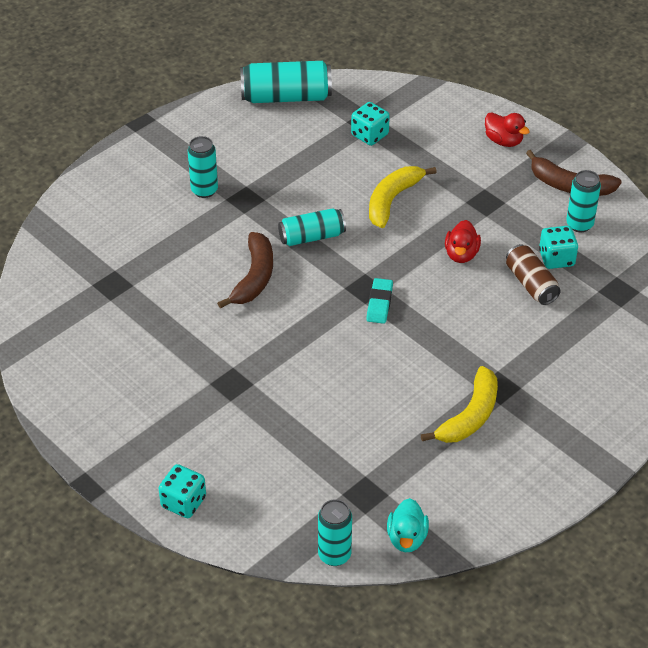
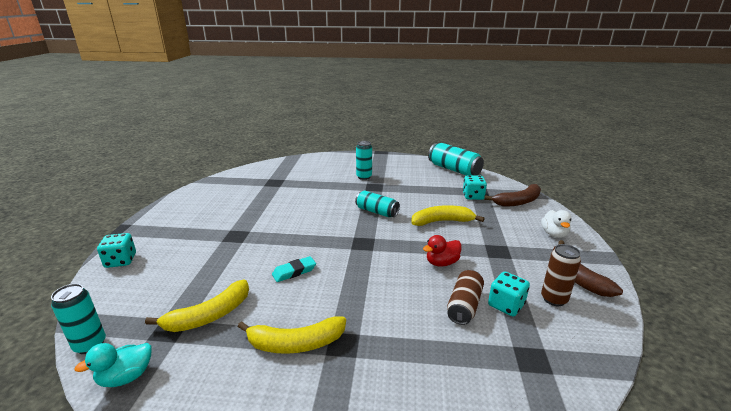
camera: 50 degrees right, 20 degrees down
brown banana [217,232,273,309] -> brown banana moved to [484,184,541,207]
turquoise eraser [366,278,393,324] -> turquoise eraser moved to [272,256,316,282]
red duck [485,113,530,147] -> white duck [541,210,572,238]
turquoise can [566,170,601,233] -> brown can [541,244,581,306]
none -> yellow banana [145,279,249,332]

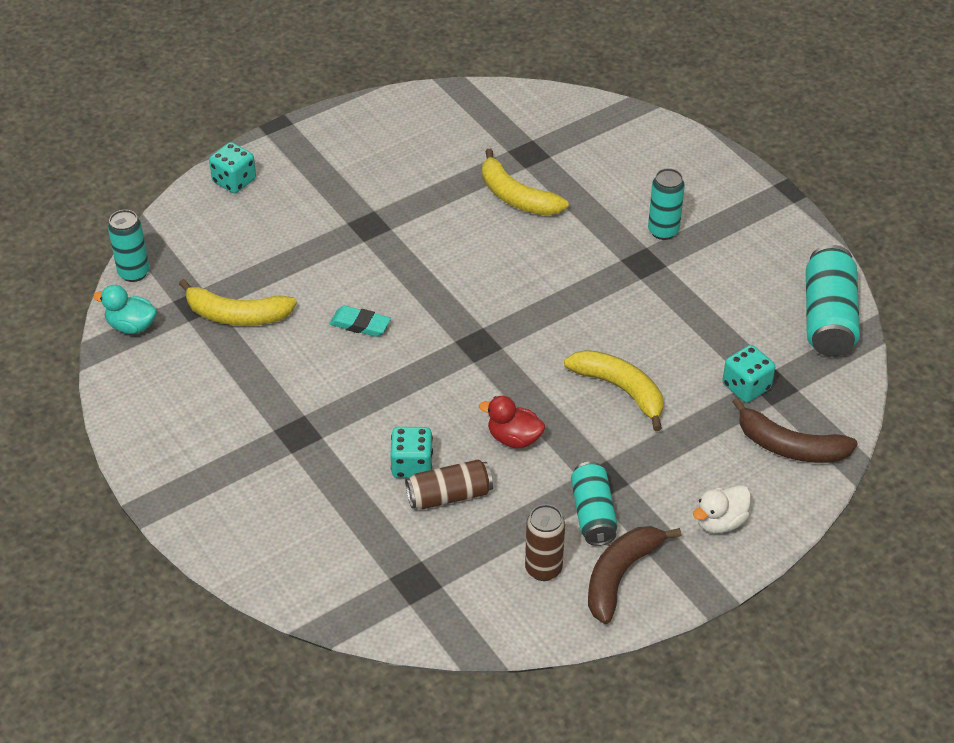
camera: 50 degrees right, 20 degrees up
yellow banana [238,317,346,354] -> yellow banana moved to [482,149,569,216]
turquoise can [355,190,400,217] -> turquoise can moved to [571,461,618,546]
turquoise dice [488,271,530,317] -> turquoise dice moved to [390,427,433,478]

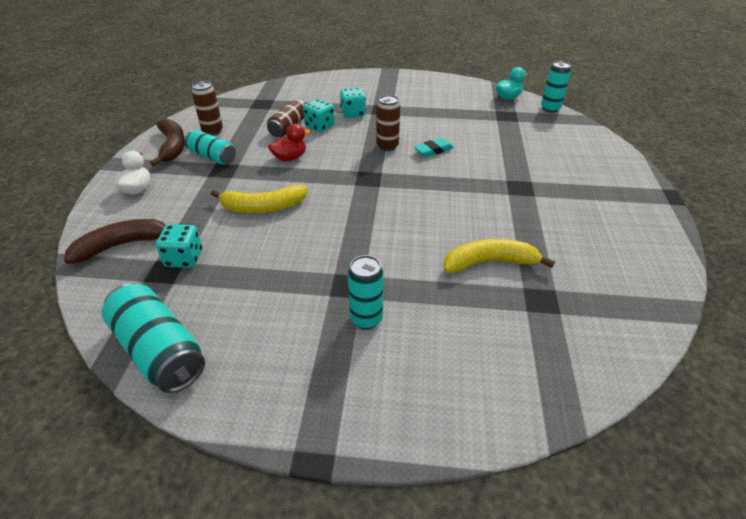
camera: 130 degrees right, 5 degrees down
yellow banana [179,279,297,326] -> none
turquoise dice [209,142,256,193] -> turquoise dice moved to [340,87,366,118]
none -> brown can [377,95,400,151]

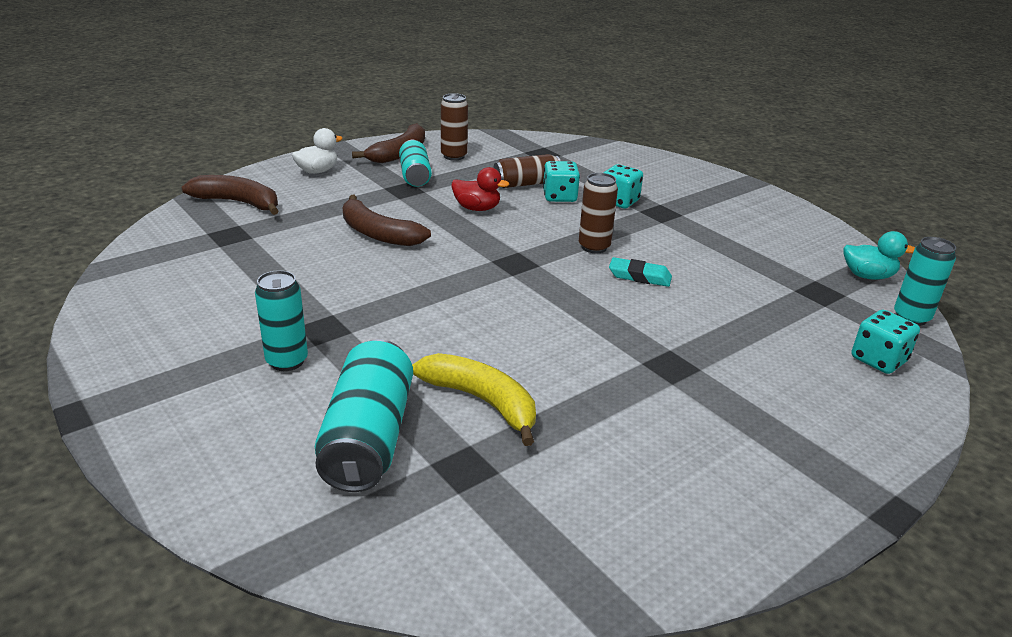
camera: 45 degrees right, 10 degrees down
turquoise can [102,283,205,393] -> turquoise can moved to [315,339,413,492]
turquoise dice [156,224,202,268] -> turquoise dice moved to [852,310,920,374]
yellow banana [211,185,308,213] -> brown banana [343,195,431,246]

